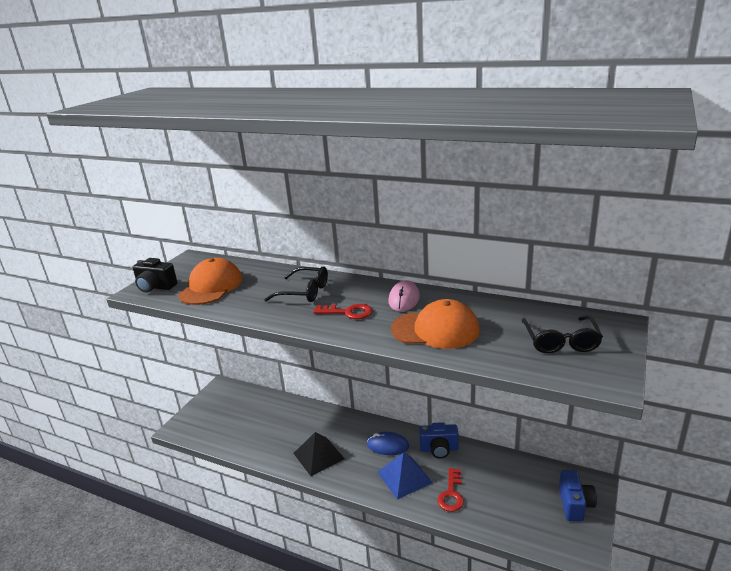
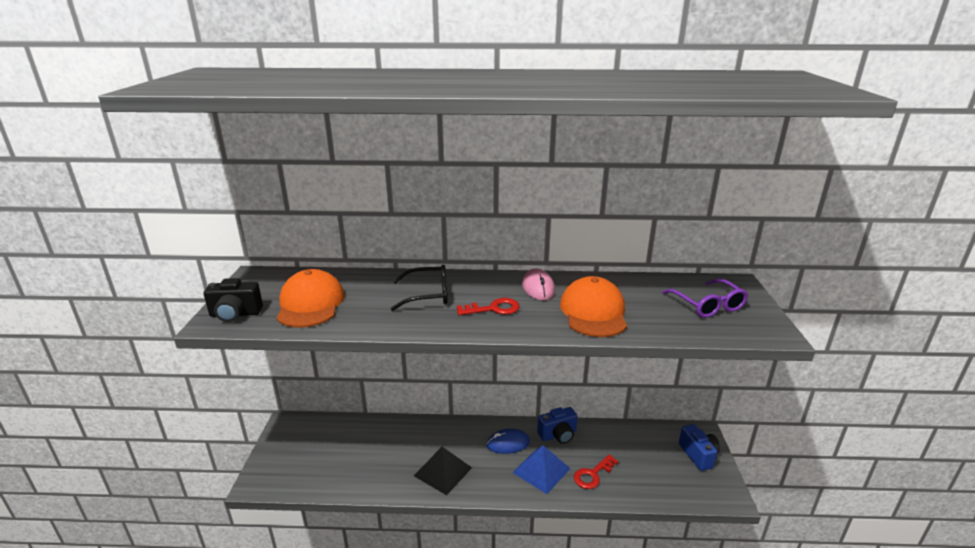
camera: 25 degrees left, 0 degrees up
orange cap [391,299,480,349] -> orange cap turned 75 degrees counterclockwise [560,276,627,337]
red key [438,468,464,512] -> red key turned 60 degrees clockwise [574,454,619,489]
black glasses [522,316,603,353] -> purple glasses [662,279,748,318]

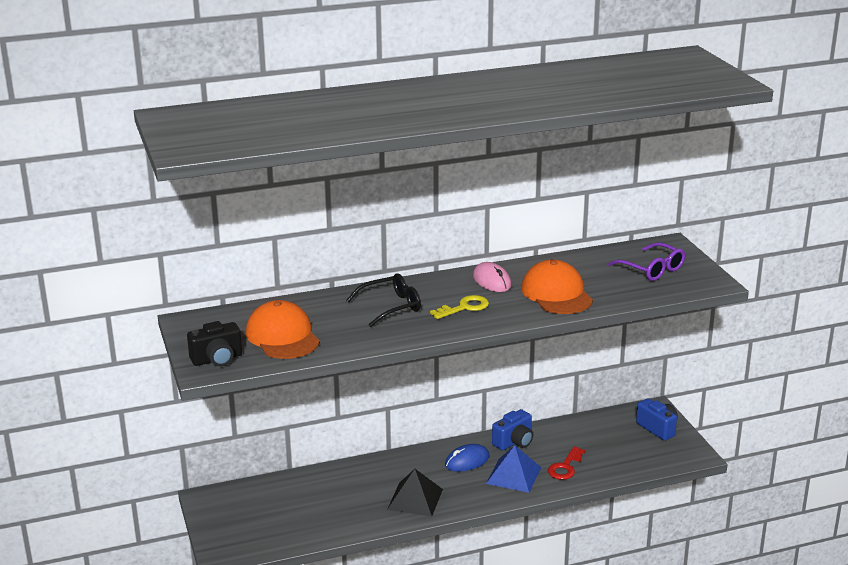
camera: 20 degrees left, 0 degrees up
red key [457,298,520,315] -> yellow key [430,295,489,319]

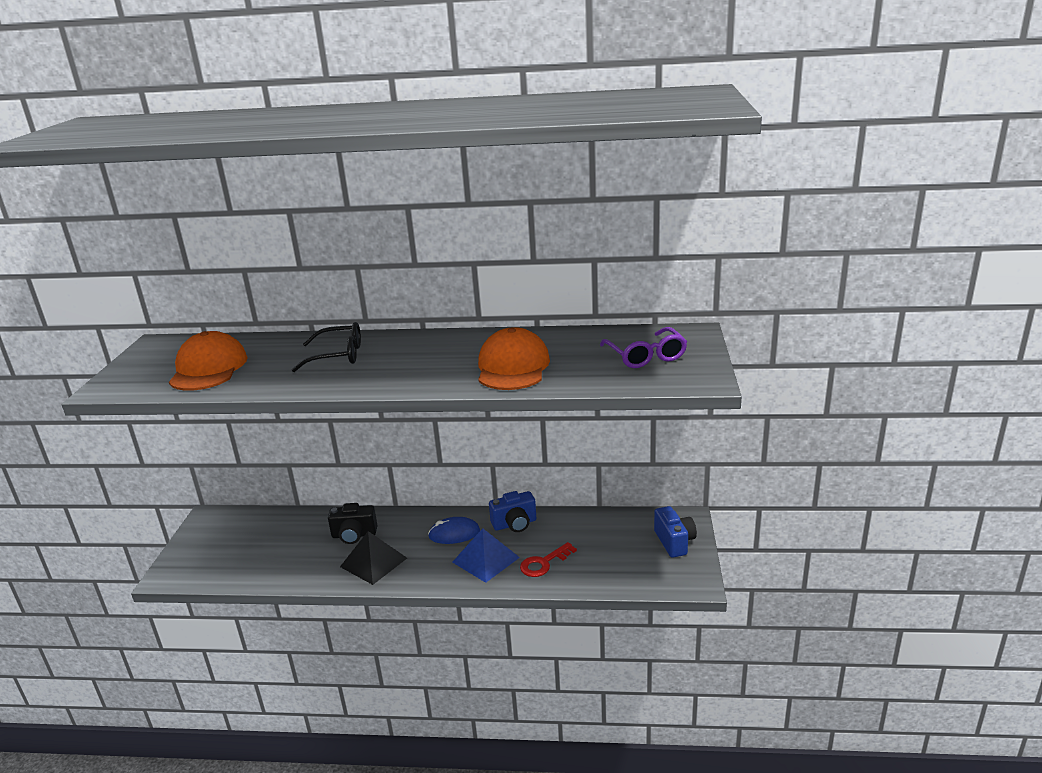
camera: 25 degrees right, 0 degrees up
black camera [187,321,242,366] -> black camera moved to [328,503,378,544]
yellow key [430,295,489,319] -> none
pink mouse [473,262,512,292] -> none

